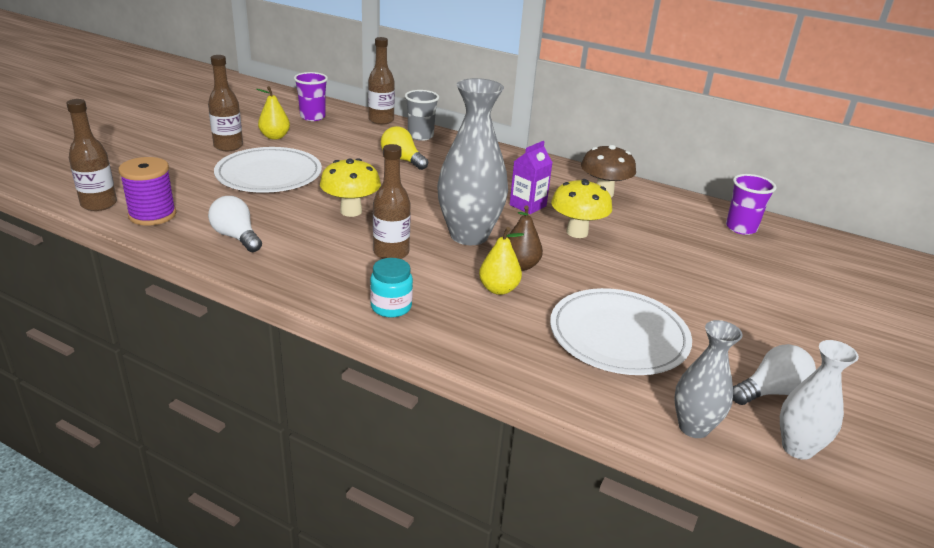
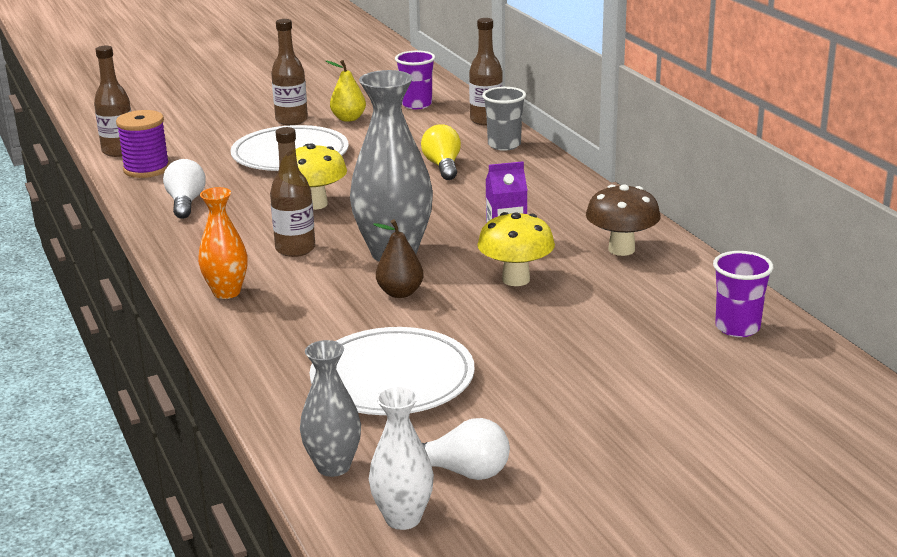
camera: 40 degrees right, 5 degrees down
turquoise jar [370,258,413,318] -> orange vase [198,187,248,299]
yellow pear [479,227,524,295] -> none

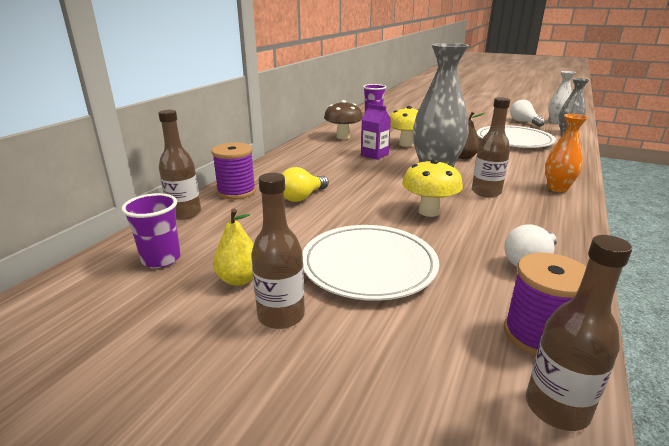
camera: 130 degrees left, 0 degrees up
grey cup [482,87,526,151] -> purple spool [211,143,256,200]

